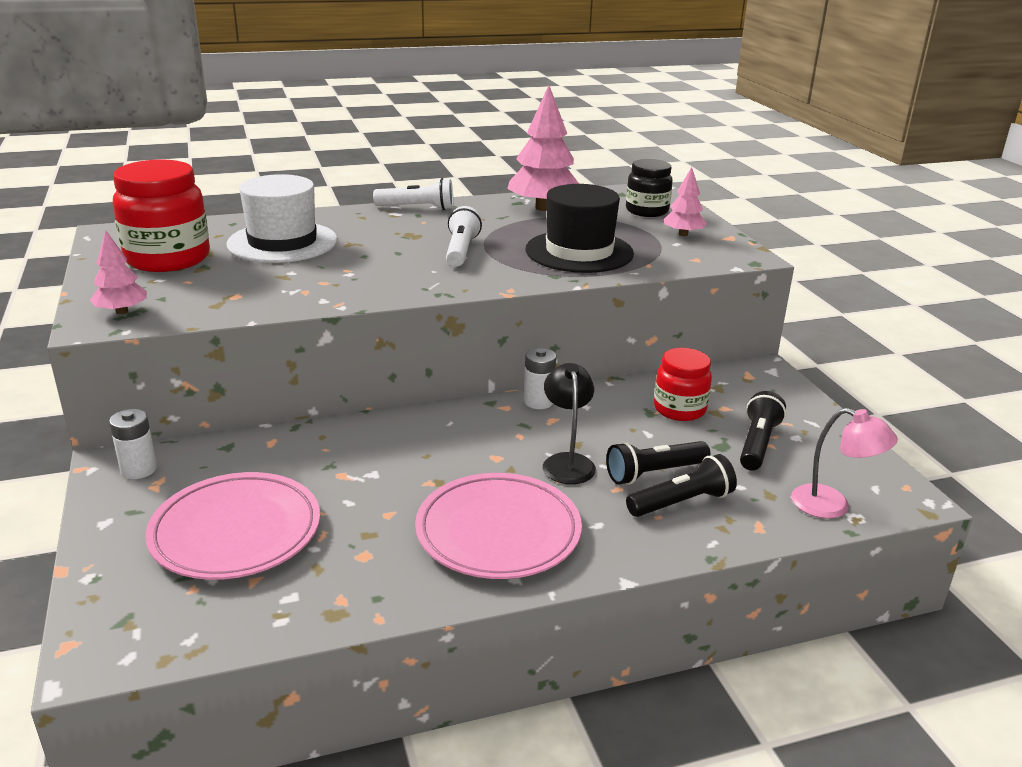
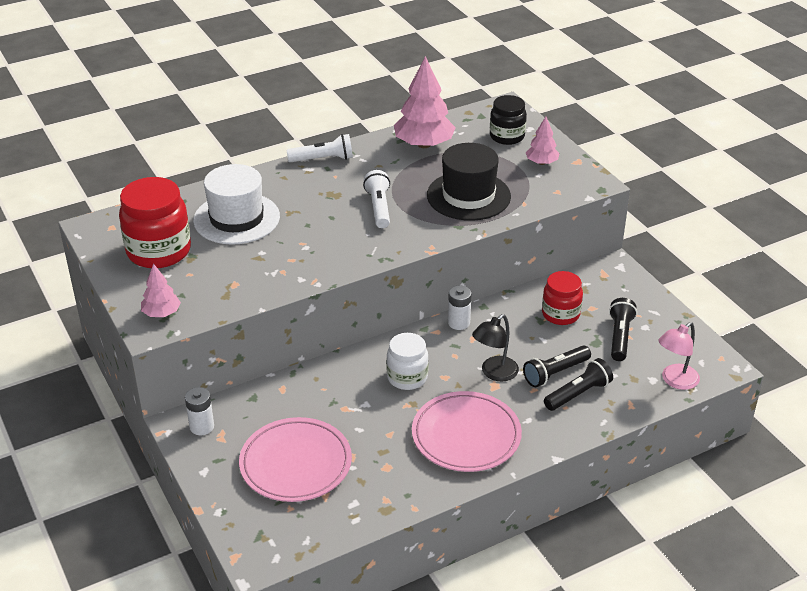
camera: 10 degrees left, 10 degrees up
black lamp [543,363,596,484] -> black lamp turned 120 degrees counterclockwise [472,314,519,381]
pink lamp [791,408,898,519] -> pink lamp turned 120 degrees clockwise [658,322,700,390]
none -> white jar [386,333,429,390]

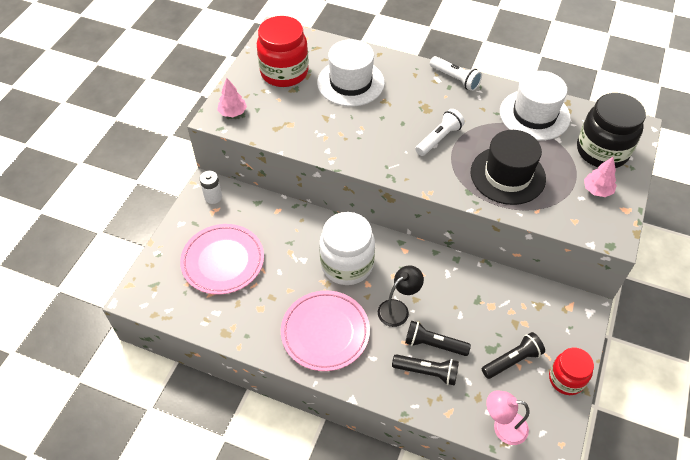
camera: 50 degrees right, 15 degrees up
white jar [386,333,429,390] -> white jar [319,212,375,285], size x1.62
pink tree [394,56,456,148] -> white hat [500,71,571,141]
white battery [448,286,472,330] -> none
black lamp [472,314,519,381] -> black lamp turned 135 degrees clockwise [378,265,424,327]
black jar [490,95,527,145] -> black jar [577,93,646,168], size x1.62
red jar [542,271,583,325] -> red jar moved to [549,348,594,395]

